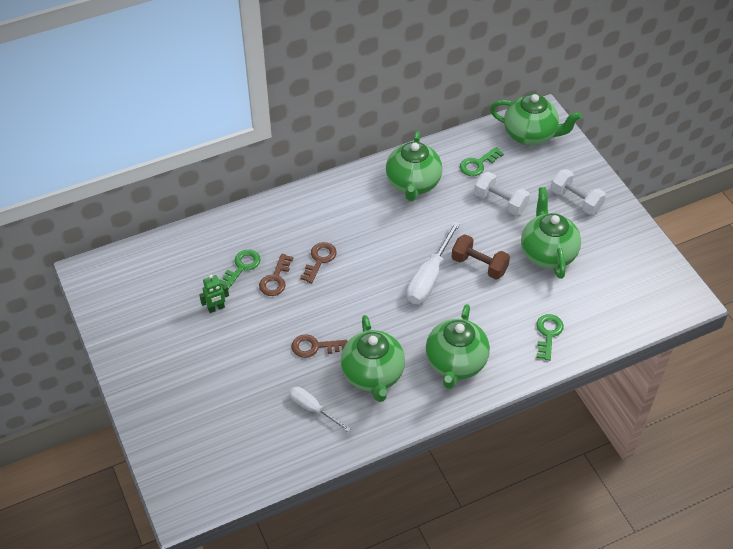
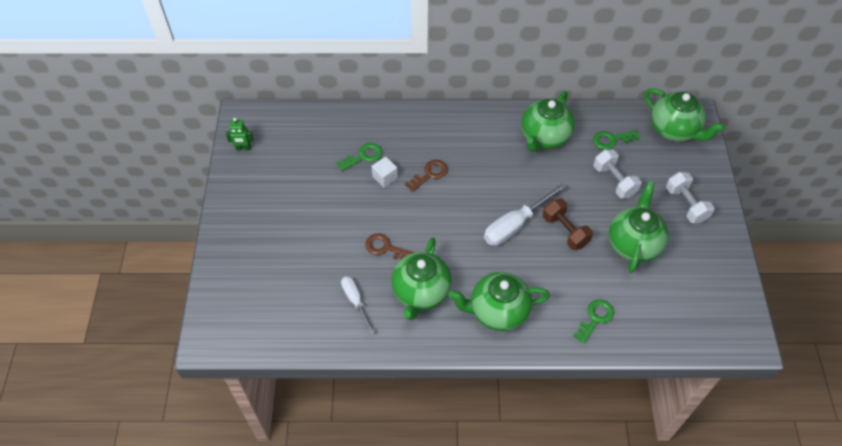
camera: 25 degrees right, 5 degrees up
green robot [199,275,229,313] -> green robot moved to [226,118,253,151]
brown key [259,254,293,296] -> white cube [371,157,398,188]
green teapot [426,304,490,389] -> green teapot turned 45 degrees clockwise [449,272,550,331]

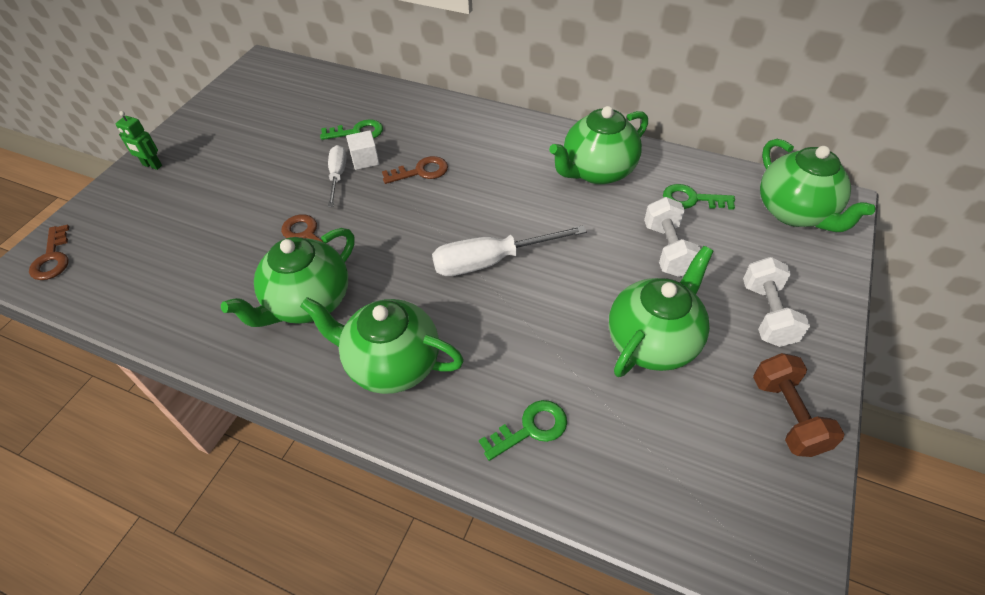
camera: 25 degrees right, 5 degrees down
green robot [226,118,253,151] -> green robot moved to [116,111,162,170]
white screwdriver [341,276,375,334] -> white screwdriver moved to [328,145,347,207]
brown dumbbell [543,199,593,250] -> brown dumbbell moved to [753,353,845,457]
none -> brown key [29,224,69,280]

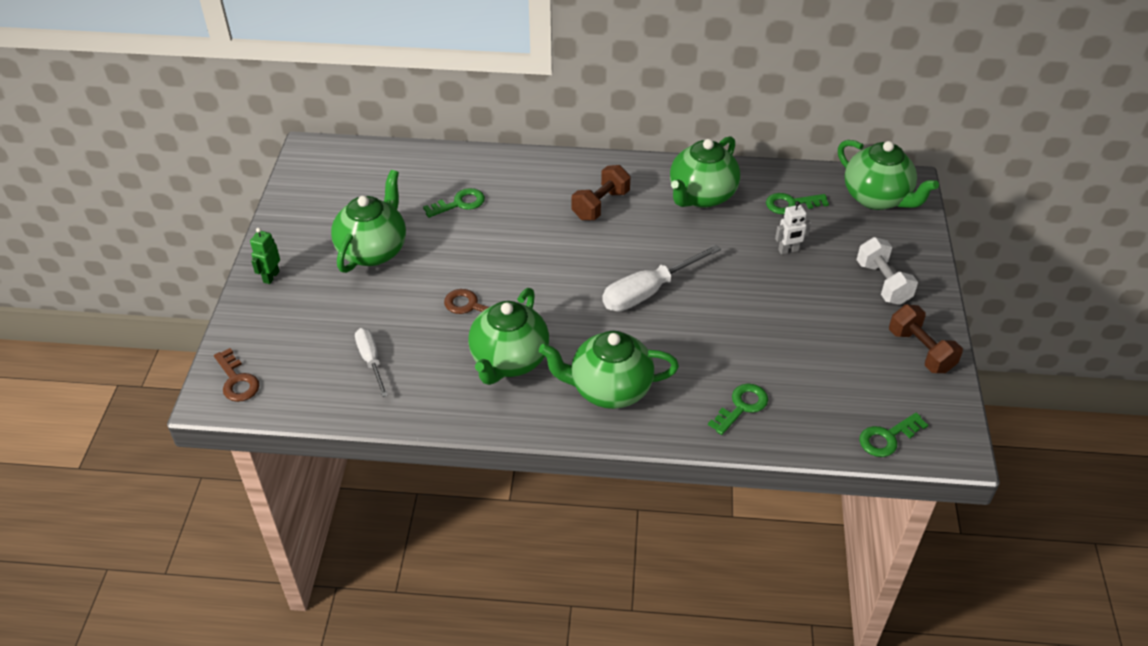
camera: 20 degrees left, 5 degrees down
green robot [116,111,162,170] -> green robot turned 105 degrees clockwise [250,228,280,284]
white screwdriver [328,145,347,207] -> white screwdriver moved to [355,328,388,397]
white cube [346,130,380,170] -> none
brown key [382,156,448,184] -> none
green teapot [609,246,714,377] -> green teapot moved to [331,170,406,273]
white dumbbell [644,197,700,277] -> white robot [775,201,811,255]
none -> brown dumbbell [572,165,630,220]
none -> green key [859,413,928,457]

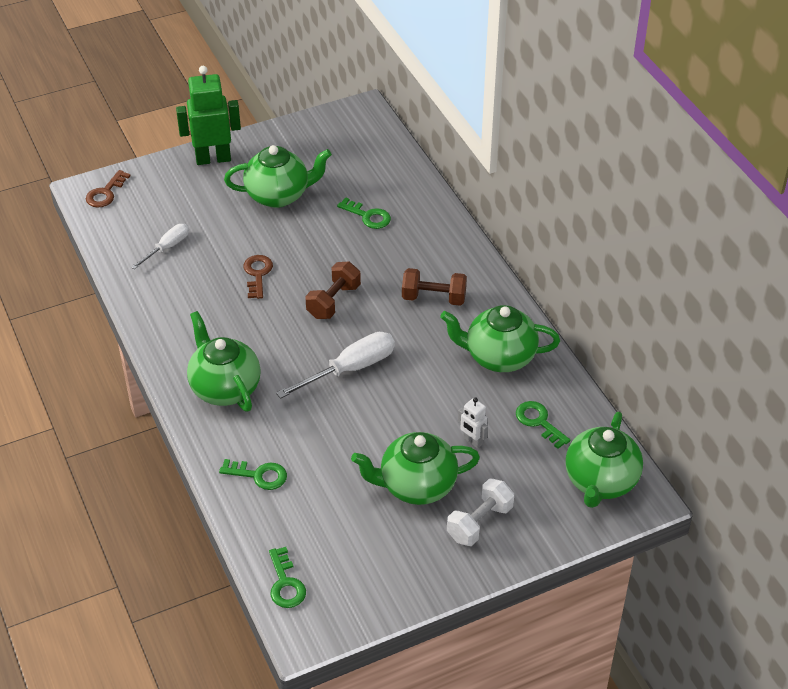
camera: 60 degrees right, 0 degrees up
green robot [250,228,280,284] -> green robot [176,66,241,165], size x2.07
green teapot [468,288,549,385] -> green teapot moved to [351,432,480,505]
white screwdriver [602,244,721,312] -> white screwdriver turned 120 degrees clockwise [276,332,395,399]
green key [859,413,928,457] -> green key turned 135 degrees counterclockwise [269,547,306,608]
brown dumbbell [889,305,963,373] -> brown dumbbell moved to [305,262,361,319]

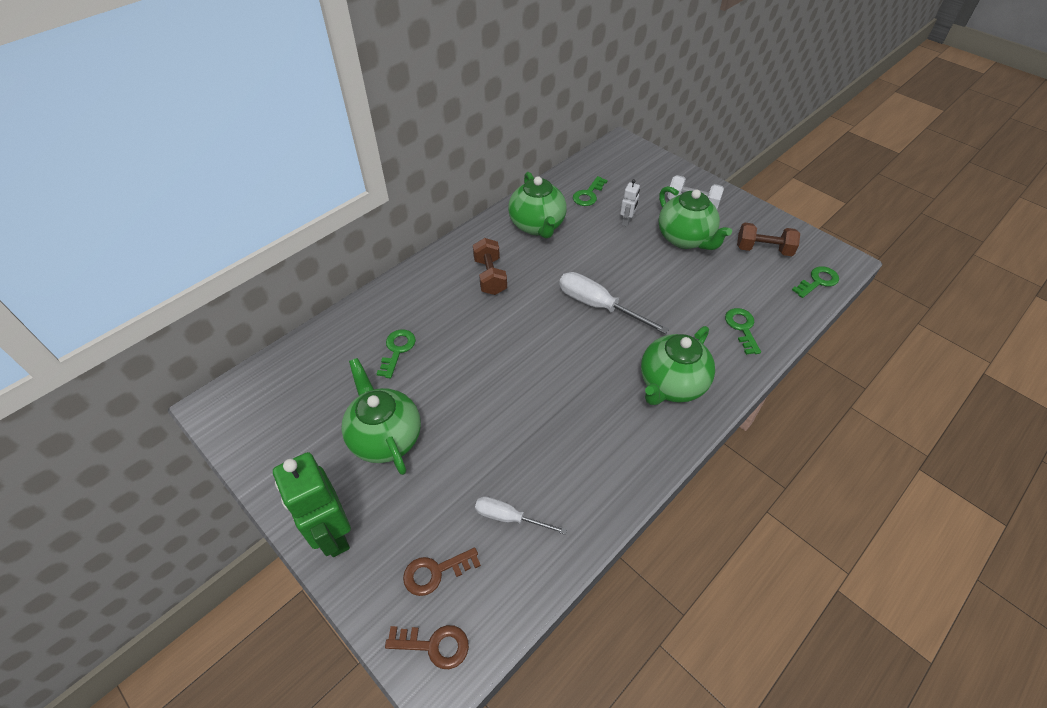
camera: 110 degrees left, 5 degrees up
brown key [243,255,273,299] -> brown key moved to [403,548,481,596]
brown dumbbell [305,262,361,319] -> brown dumbbell moved to [737,223,800,256]
green teapot [565,412,643,508] -> none

